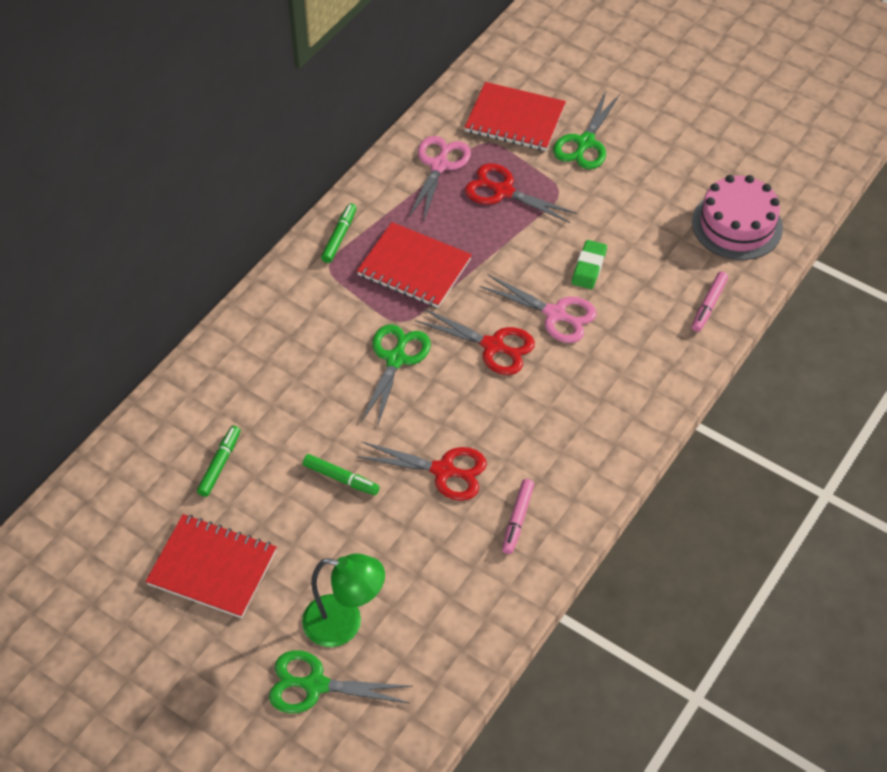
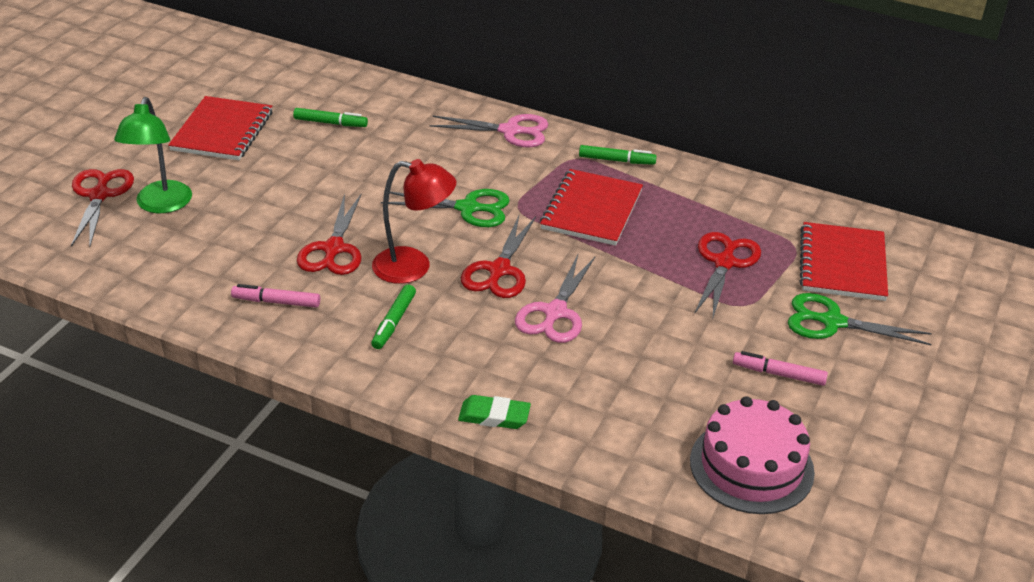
camera: 80 degrees right, 15 degrees down
green scissors [269,650,413,713] -> red scissors [71,169,134,247]
green marker [303,454,379,495] -> green marker moved to [371,284,416,349]
pink scissors [409,136,471,222] -> pink scissors moved to [430,114,549,148]
green eraser [572,240,607,289] -> green eraser moved to [458,395,531,429]
pink marker [692,271,728,332] -> pink marker moved to [733,351,828,386]
none -> red lamp [372,159,456,284]

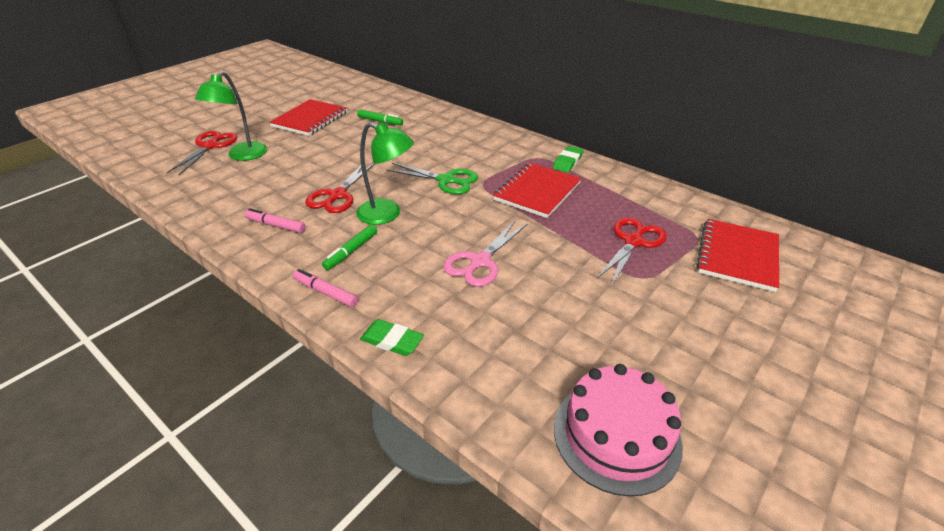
camera: 15 degrees right, 0 degrees up
red lamp [372,159,456,284] -> green lamp [356,122,414,225]
pink scissors [430,114,549,148] -> none
red scissors [461,216,536,298] -> none
green marker [579,145,657,165] -> green eraser [553,146,583,173]
pink marker [733,351,828,386] -> pink marker moved to [293,269,358,307]
green scissors [788,293,932,345] -> none

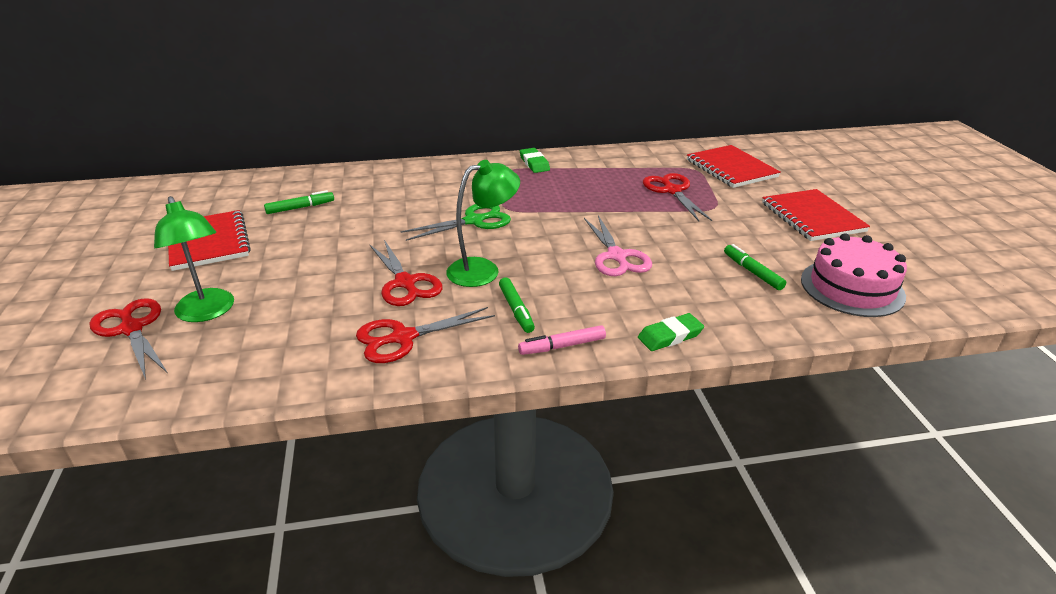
camera: 50 degrees left, 5 degrees down
pink marker [244,208,306,233] -> red scissors [356,307,495,363]
red notebook [493,163,581,218] -> red notebook moved to [762,189,870,241]
none -> green marker [724,244,786,290]

